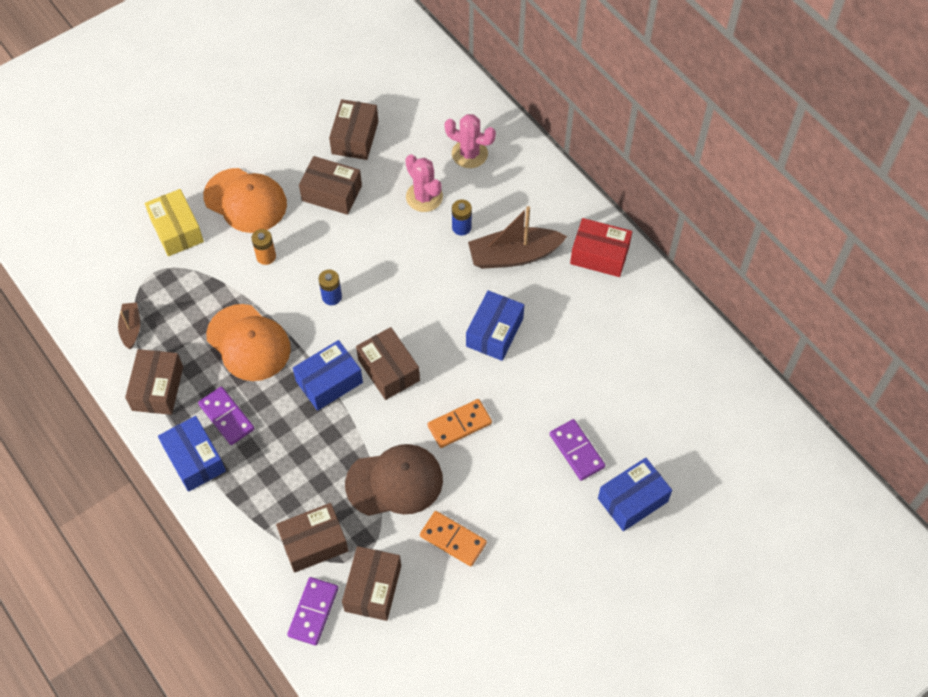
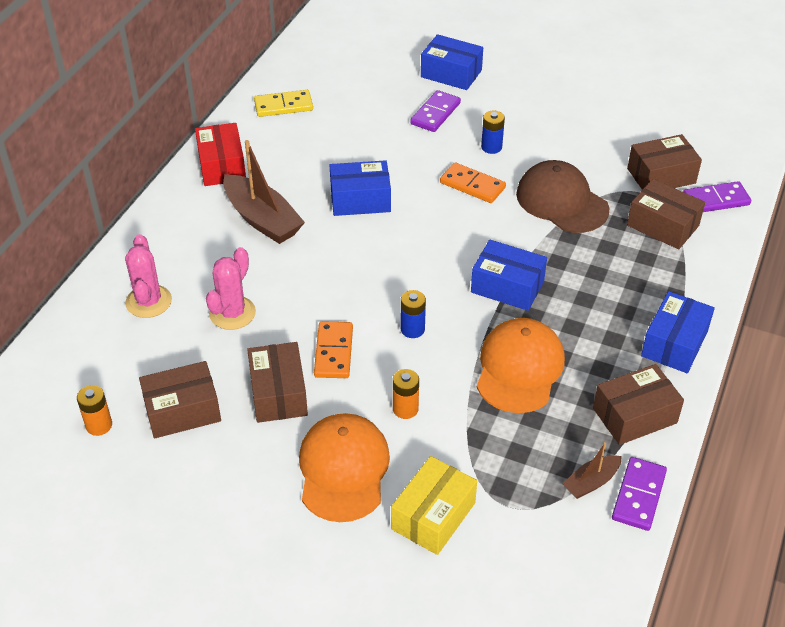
camera: 120 degrees left, 15 degrees down
purple domino [198,387,255,445] -> purple domino moved to [612,457,667,531]
brown box [356,327,420,400] -> none
orange domino [420,511,487,566] -> orange domino moved to [314,321,353,378]
blue battery [452,200,472,236] -> blue battery moved to [481,111,505,154]
none -> orange battery [77,385,112,436]
none -> yellow domino [254,90,313,117]

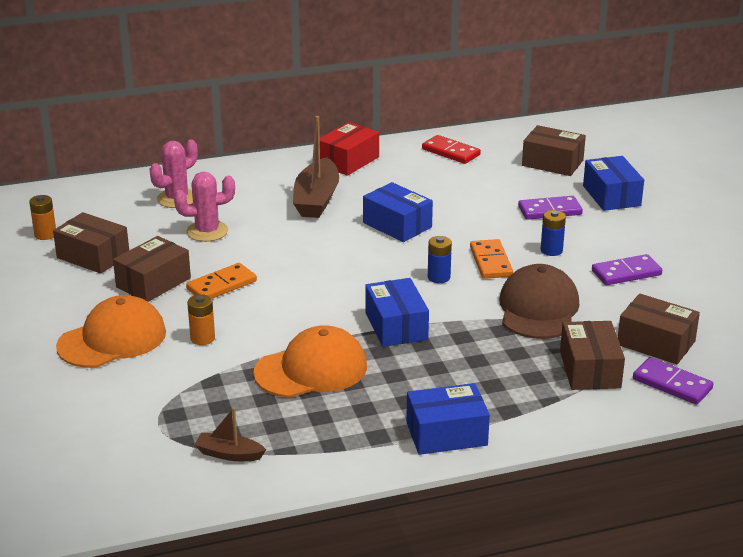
camera: 50 degrees right, 15 degrees down
yellow domino [254,90,313,117] -> red domino [422,135,481,164]
yellow box [391,456,477,555] -> none
blue battery [401,290,426,338] -> blue battery moved to [428,236,452,283]
brown box [593,364,684,445] -> brown box moved to [522,125,586,176]
purple domino [612,457,667,531] -> purple domino moved to [592,254,662,285]

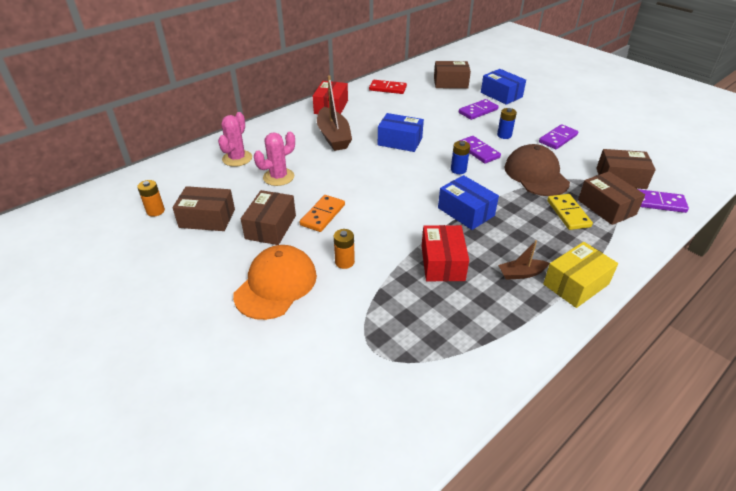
camera: 25 degrees left, 10 degrees up
brown boat [195,407,266,461] -> brown boat moved to [498,240,550,280]
orange cap [253,325,367,398] -> red box [422,225,469,281]
blue box [406,383,490,455] -> yellow box [543,242,618,308]
orange domino [470,239,513,279] -> purple domino [459,136,501,164]
none -> yellow domino [547,194,593,230]

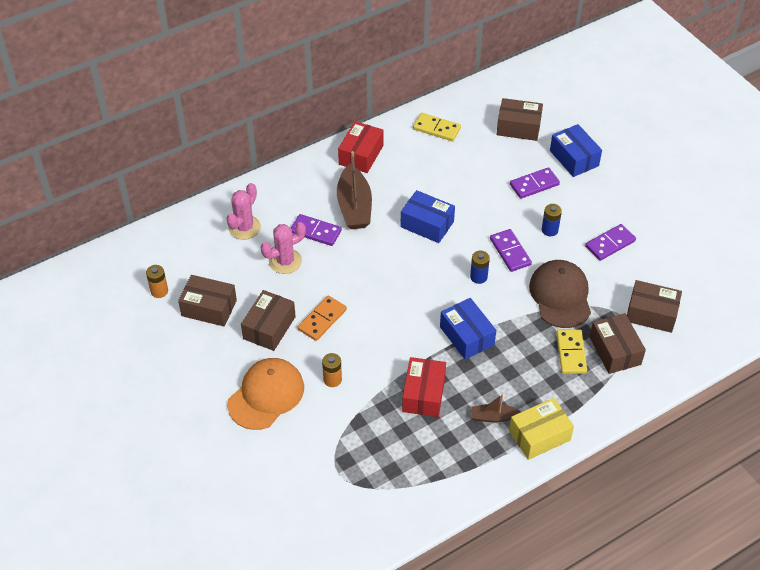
camera: 10 degrees right, 10 degrees up
red domino [369,80,407,94] -> yellow domino [413,113,461,141]
purple domino [638,189,689,213] -> purple domino moved to [291,214,342,246]

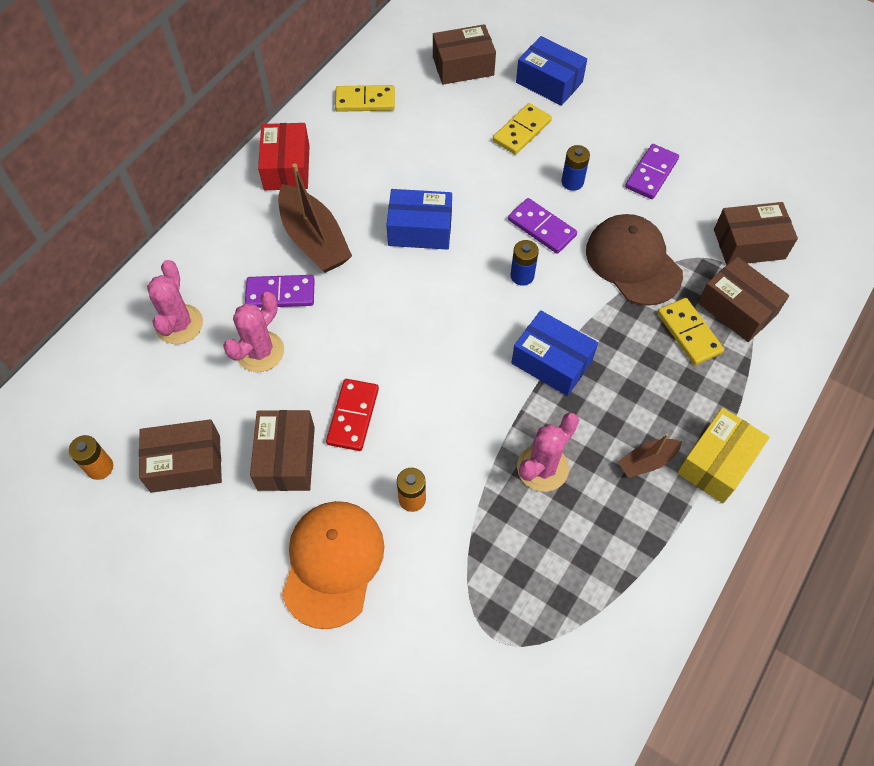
camera: 25 degrees left, 10 degrees up
orange domino [298,296,347,341] -> red domino [326,379,379,451]
red box [402,357,446,417] -> pink cactus [517,413,579,492]
purple domino [510,167,560,199] -> yellow domino [493,103,552,155]

